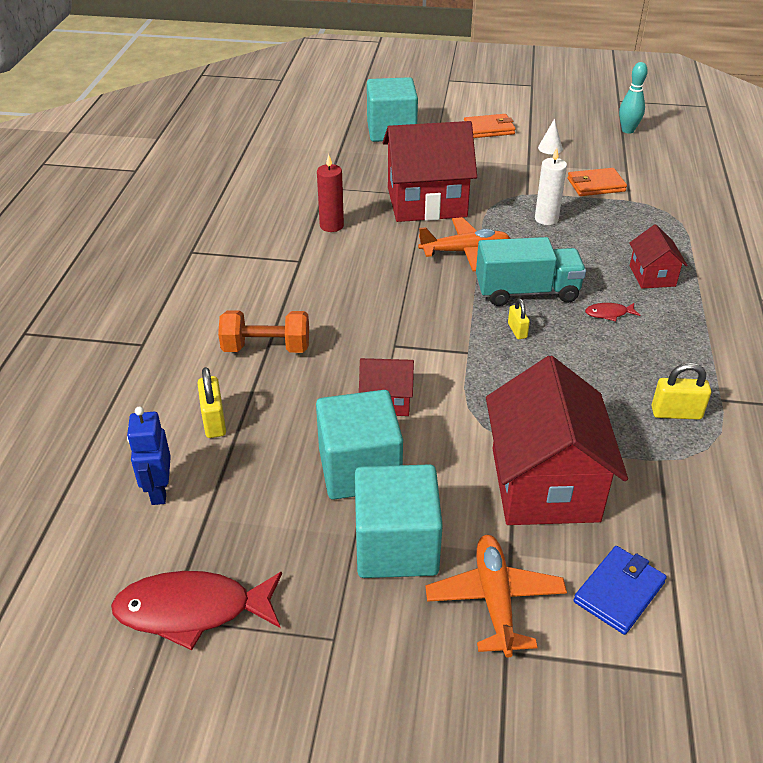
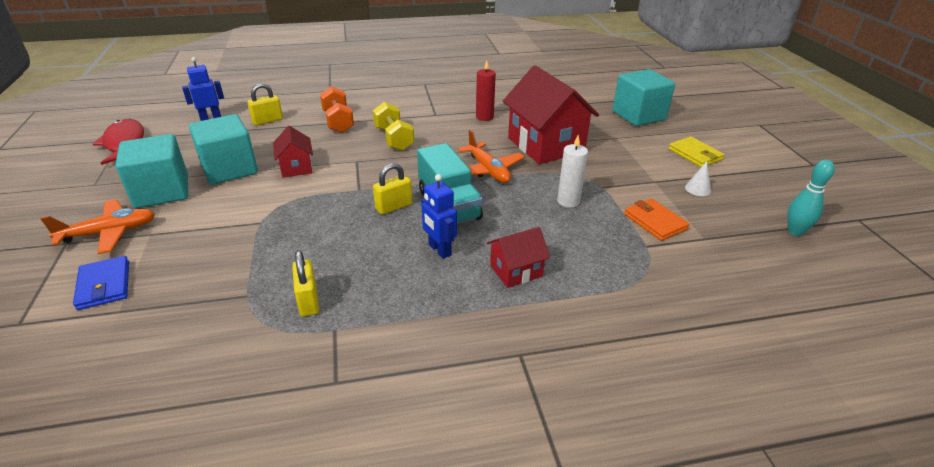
camera: 70 degrees right, 5 degrees down
orange wallet [464,114,516,138] -> yellow wallet [669,136,724,167]
red house [486,356,628,525] -> none
yellow padlock [508,298,530,339] -> yellow padlock [373,163,413,215], size x1.56
blue wallet [573,546,667,635] -> blue wallet turned 45 degrees clockwise [73,256,129,310]
red fish [585,303,640,321] -> blue robot [421,174,457,259]
none -> yellow dumbbell [373,102,414,151]

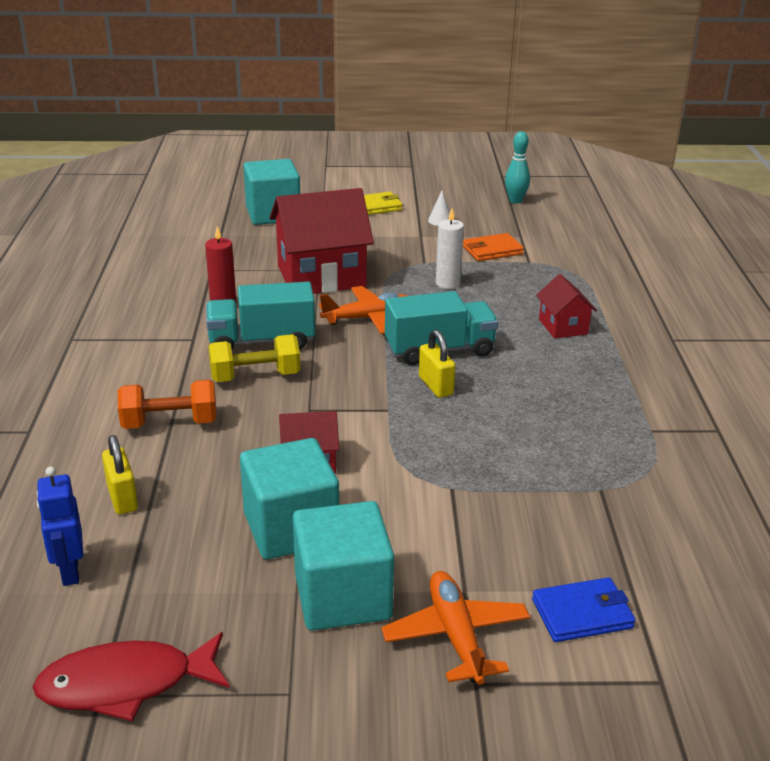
camera: 80 degrees left, 5 degrees down
yellow padlock [292,250,319,316] -> none
blue robot [421,174,457,259] -> none
none -> turquoise truck [206,282,315,350]

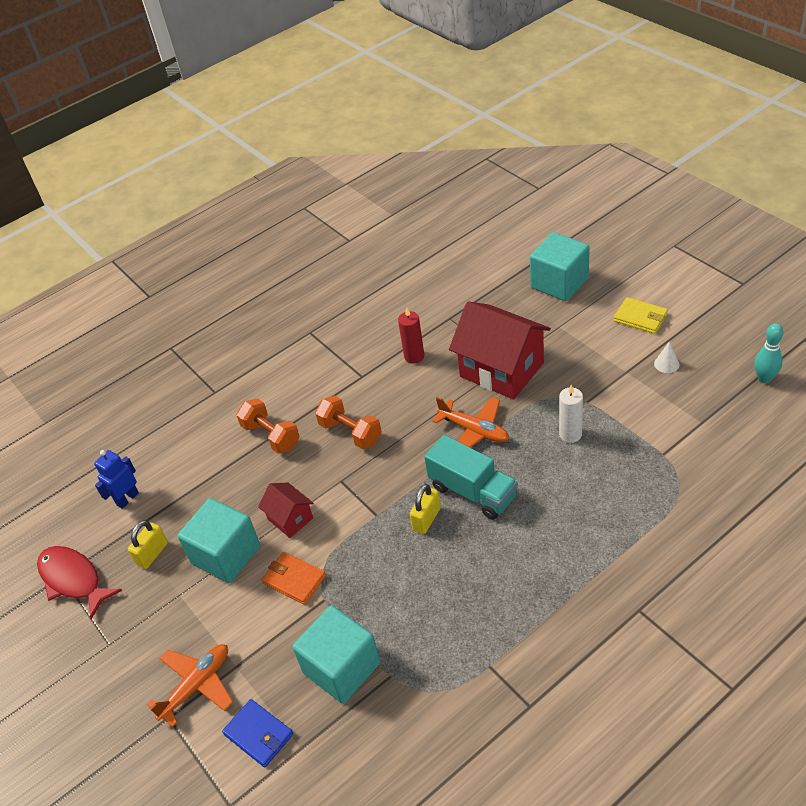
camera: 60 degrees right, 15 degrees up
yellow padlock [102,435,138,514] -> yellow padlock moved to [128,520,168,569]
turquoise truck [206,282,315,350] -> none
yellow dumbbell [208,334,301,382] -> orange dumbbell [315,396,382,449]
turquoise cube [293,501,394,631] -> turquoise cube moved to [292,606,380,704]
orange wallet [463,233,524,261] -> orange wallet moved to [262,552,326,605]
red house [536,274,597,339] -> none

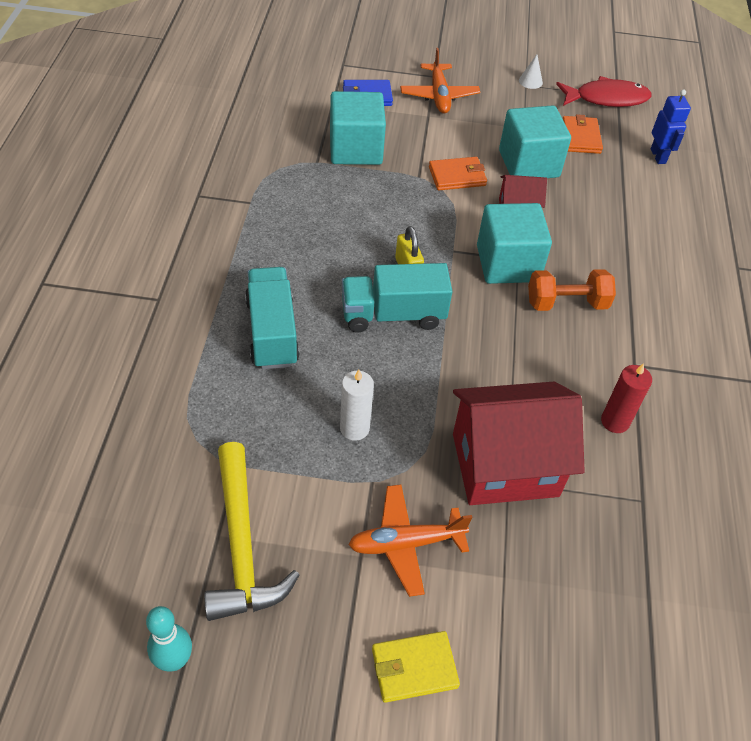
camera: 125 degrees right, 5 degrees up
yellow padlock [128,520,168,569] -> orange wallet [563,114,603,154]
orange dumbbell [237,398,300,454] -> none
orange plane [432,397,509,447] -> orange plane moved to [348,484,473,597]
turquoise cube [530,232,590,301] -> turquoise cube moved to [477,203,552,284]
white cone [654,342,679,373] -> white cone moved to [519,54,543,89]
none -> yellow hammer [204,442,299,621]
none -> turquoise truck [245,267,300,369]

